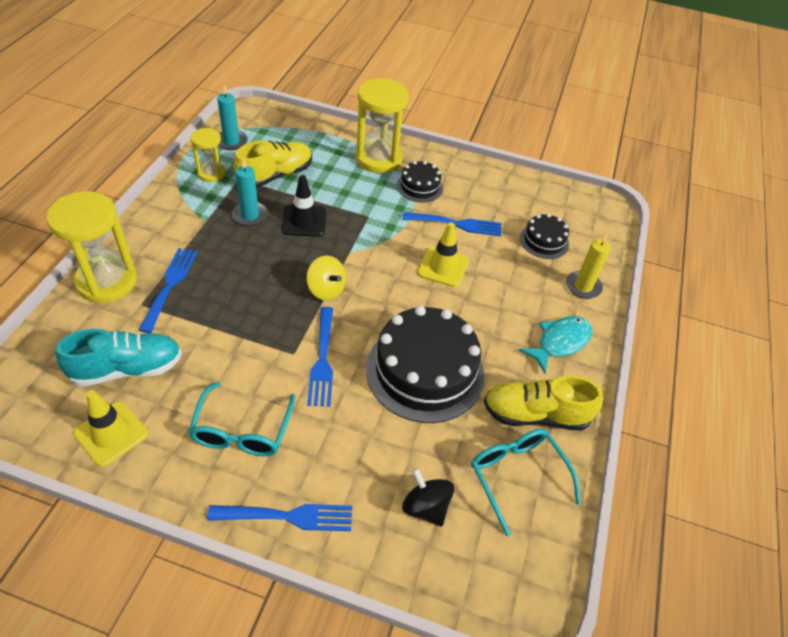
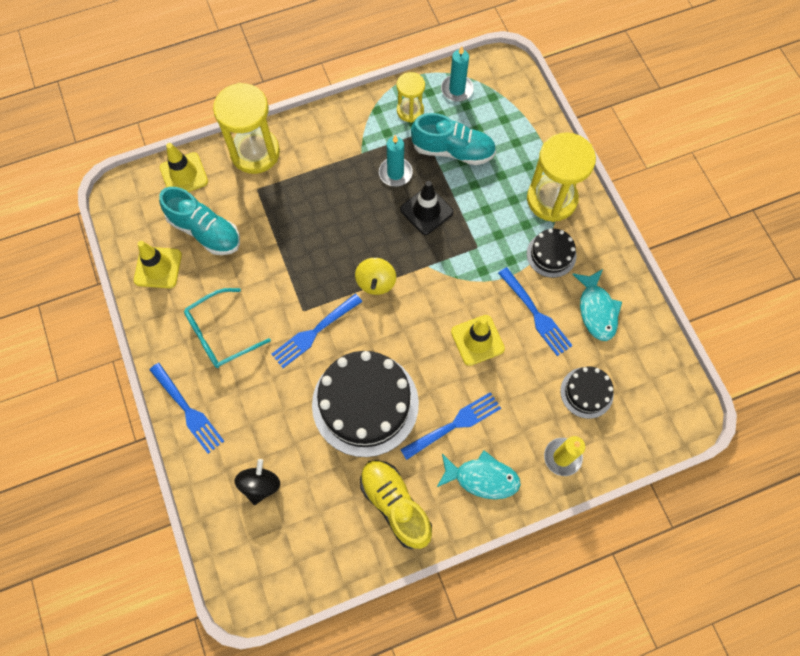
camera: 55 degrees right, 20 degrees up
blue fork [139,248,198,333] -> blue fork moved to [400,392,501,460]
yellow shoe [234,141,312,188] -> turquoise shoe [411,113,496,165]
turquoise glasses [471,429,581,536] -> none
none -> yellow traffic cone [160,143,208,192]
none -> turquoise fish [572,269,622,341]

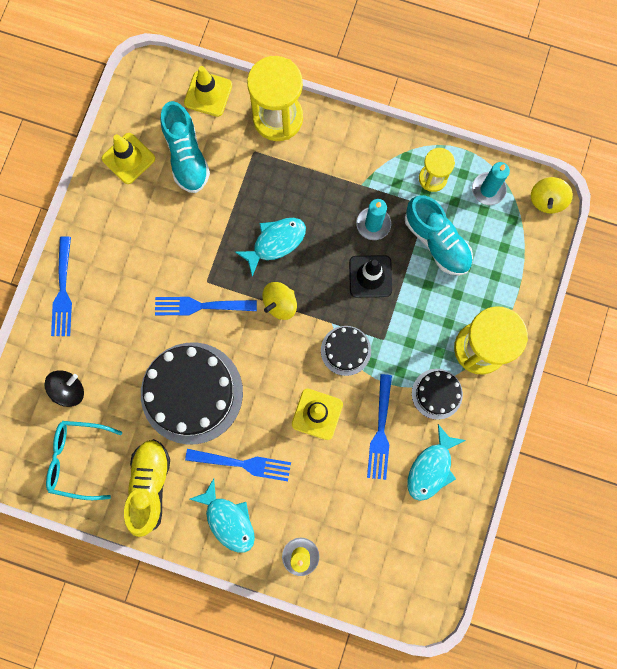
camera: 40 degrees right, 10 degrees up
turquoise glasses [184,288,271,368] -> turquoise glasses moved to [46,421,122,500]
black cake [560,367,614,419] -> black cake moved to [321,326,371,376]
none -> turquoise fish [235,218,306,276]
none -> yellow spinning top [531,177,573,213]

